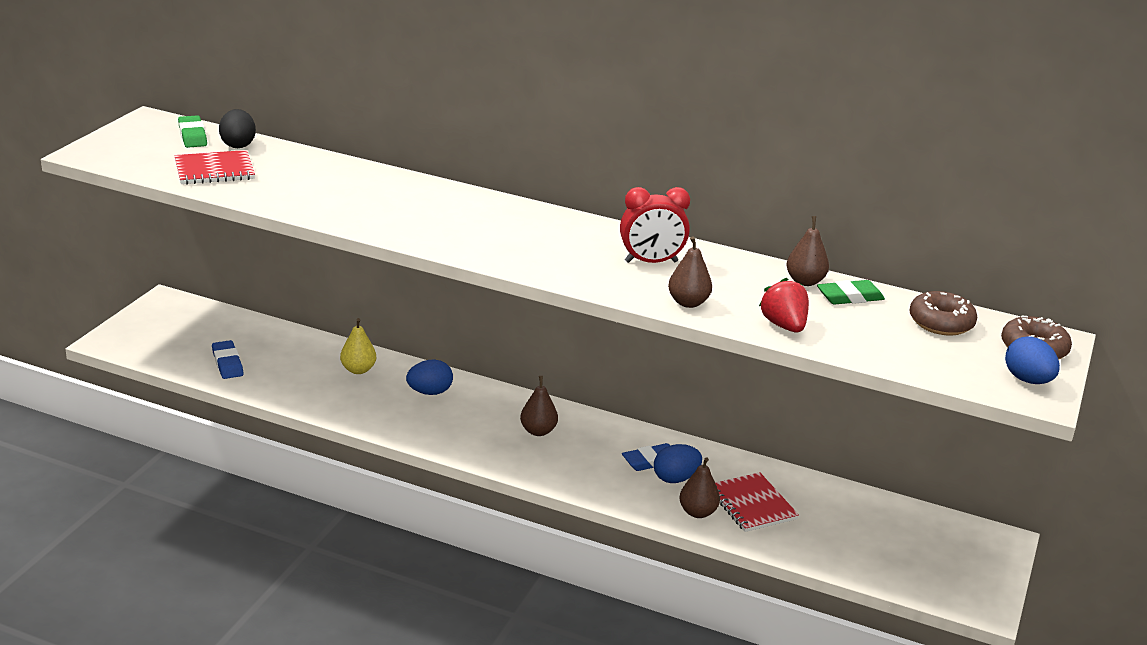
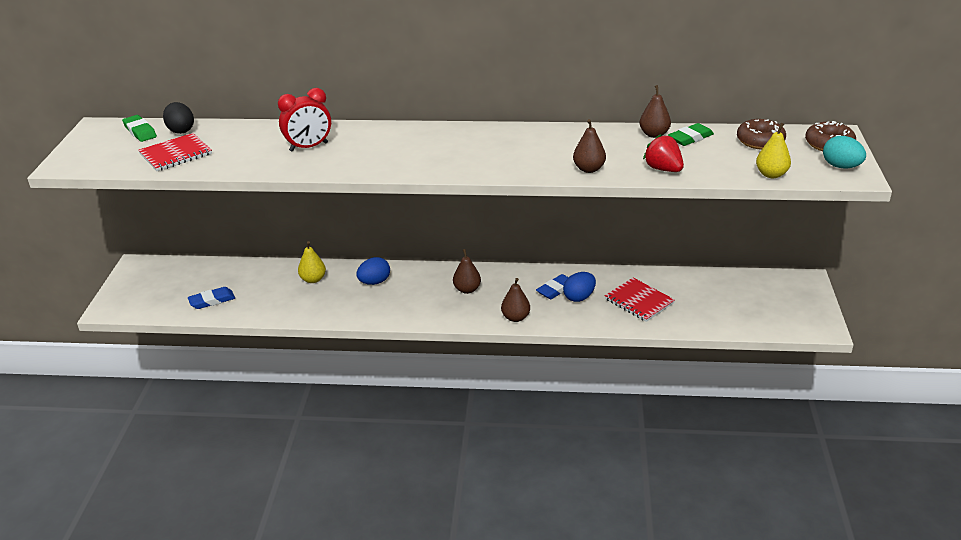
camera: 15 degrees left, 5 degrees up
blue eraser [212,340,243,379] -> blue eraser turned 75 degrees counterclockwise [188,287,235,309]
red clock [620,187,690,263] -> red clock moved to [278,88,331,152]
brown pear [679,457,720,518] -> brown pear moved to [501,278,530,322]
blue egg [1005,336,1060,384] -> turquoise egg [823,136,866,169]
none -> yellow pear [756,123,791,178]

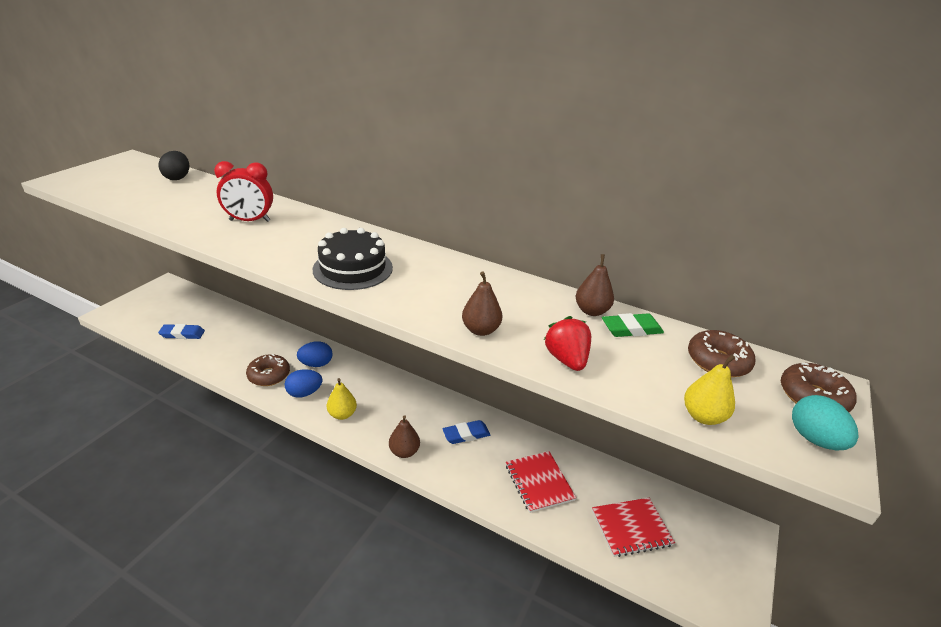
camera: 20 degrees right, 0 degrees up
green eraser [122,115,157,142] -> none
red notebook [138,133,212,171] -> red notebook moved to [592,498,675,557]
yellow pear [298,241,326,283] -> yellow pear moved to [327,378,357,420]
brown pear [453,249,481,294] -> none
blue egg [563,272,596,302] -> blue egg moved to [285,369,322,398]
none -> brown donut [246,354,290,386]
none -> black cake [313,228,393,290]

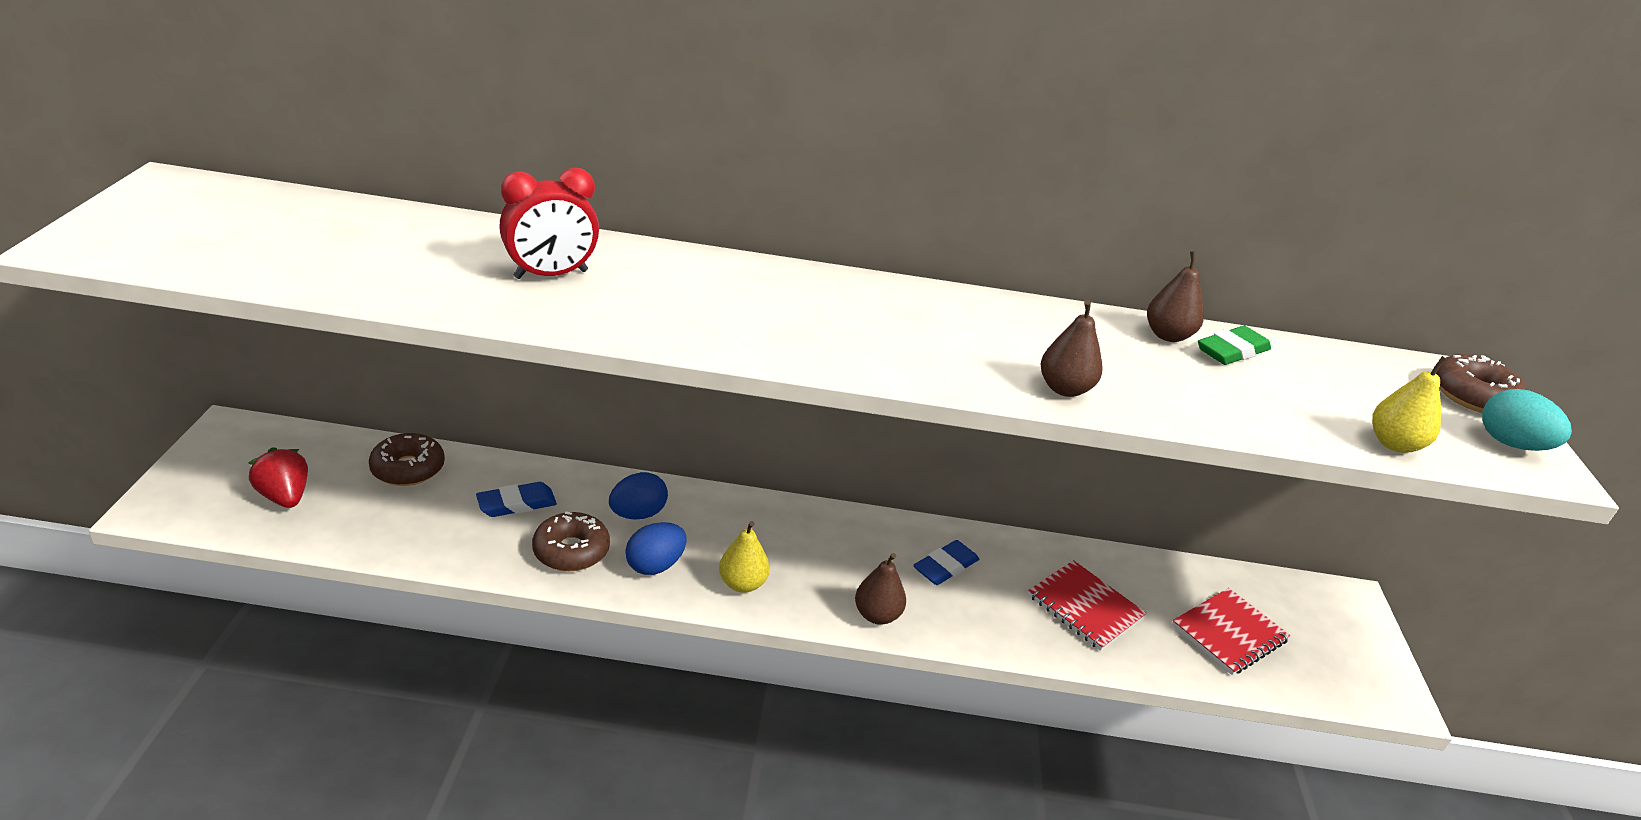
camera: 25 degrees left, 0 degrees up
blue eraser [158,324,205,339] -> blue eraser moved to [476,482,557,517]
black egg [159,151,189,180] -> none
black cake [313,228,393,290] -> none
red strawberry [544,316,591,371] -> red strawberry moved to [248,447,308,508]
brown donut [688,330,755,378] -> brown donut moved to [369,433,445,486]

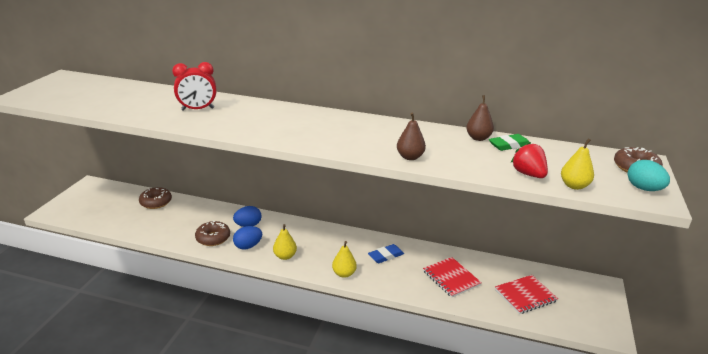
camera: 15 degrees right, 5 degrees down
red strawberry [248,447,308,508] -> red strawberry moved to [511,142,548,178]
blue eraser [476,482,557,517] -> none
brown pear [855,553,906,625] -> yellow pear [332,241,357,278]

